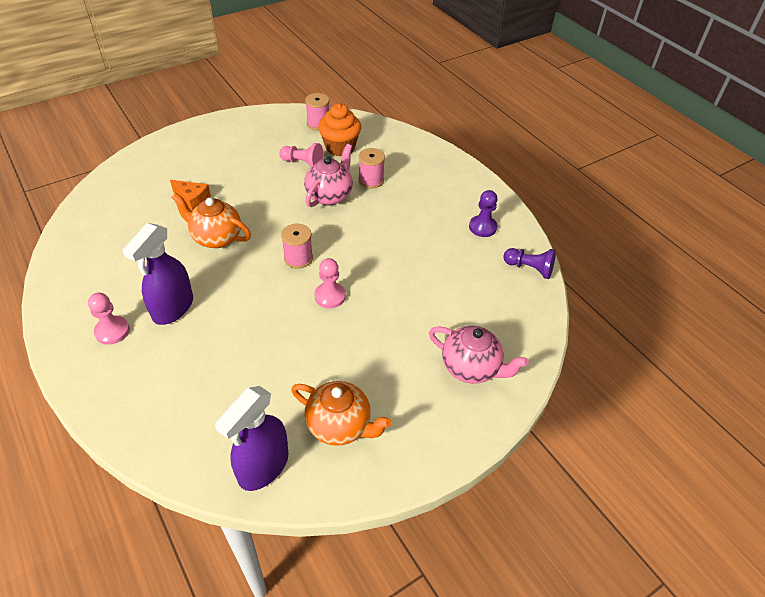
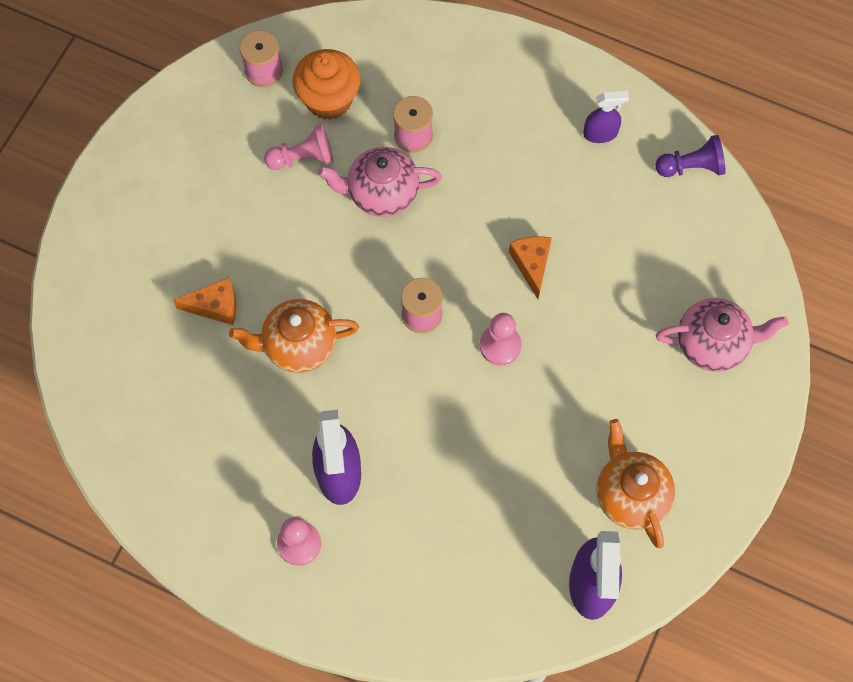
camera: 30 degrees left, 20 degrees up
orange teapot [291,381,392,446] -> orange teapot turned 105 degrees counterclockwise [596,419,675,549]
pink teapot [304,144,353,207] -> pink teapot turned 90 degrees counterclockwise [318,147,442,217]
purple pawn [469,190,498,237] -> purple spray bottle [583,91,629,143]
none -> orange cheese [509,236,552,299]

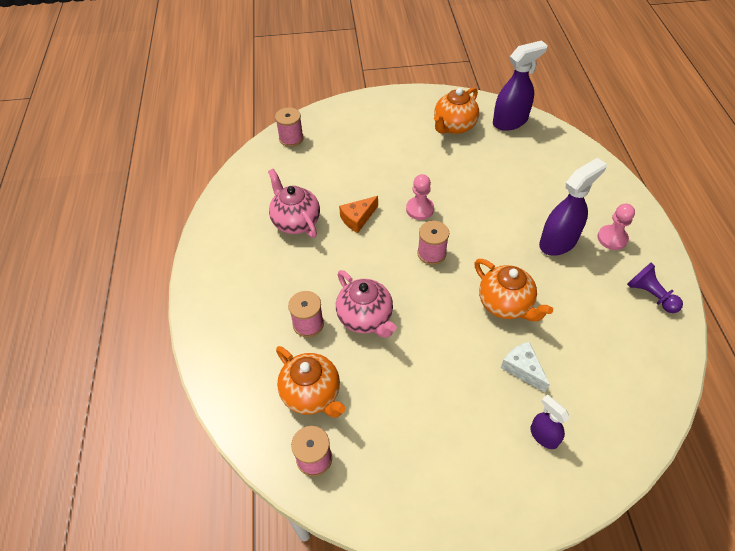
camera: 120 degrees left, 15 degrees down
orange cheese [173,277,236,325] -> white cheese [501,342,550,393]
pink pawn [264,124,333,170] -> none
orange cupcake [292,49,360,120] -> orange teapot [276,346,346,418]
purple spray bottle [583,91,629,143] -> purple spray bottle moved to [530,395,570,449]
purple pawn [656,135,725,177] -> purple pawn moved to [627,263,683,313]
pink teapot [656,298,788,372] -> pink teapot moved to [268,169,320,238]
none -> pink spool [275,107,304,147]

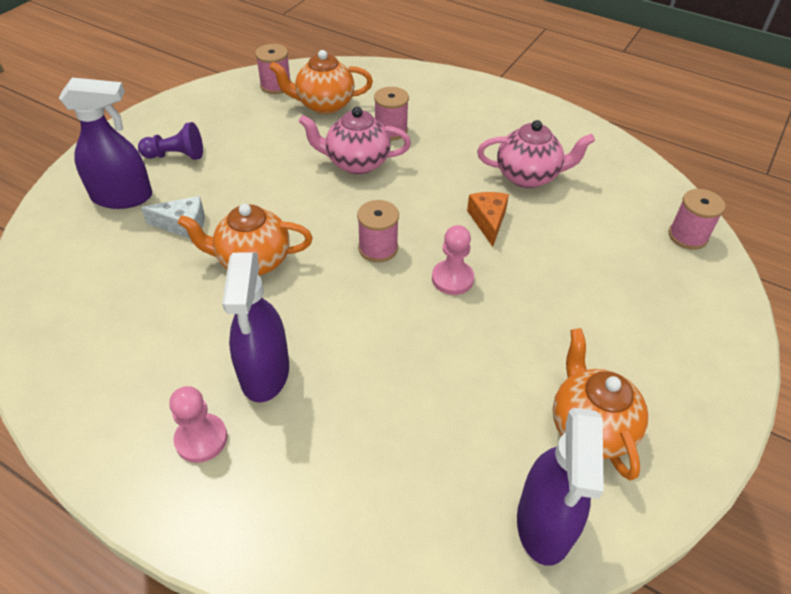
camera: 125 degrees right, 5 degrees down
purple spray bottle [530,395,570,449] -> purple spray bottle [59,77,152,209], size x1.80
purple pawn [627,263,683,313] -> purple pawn moved to [138,122,203,160]

